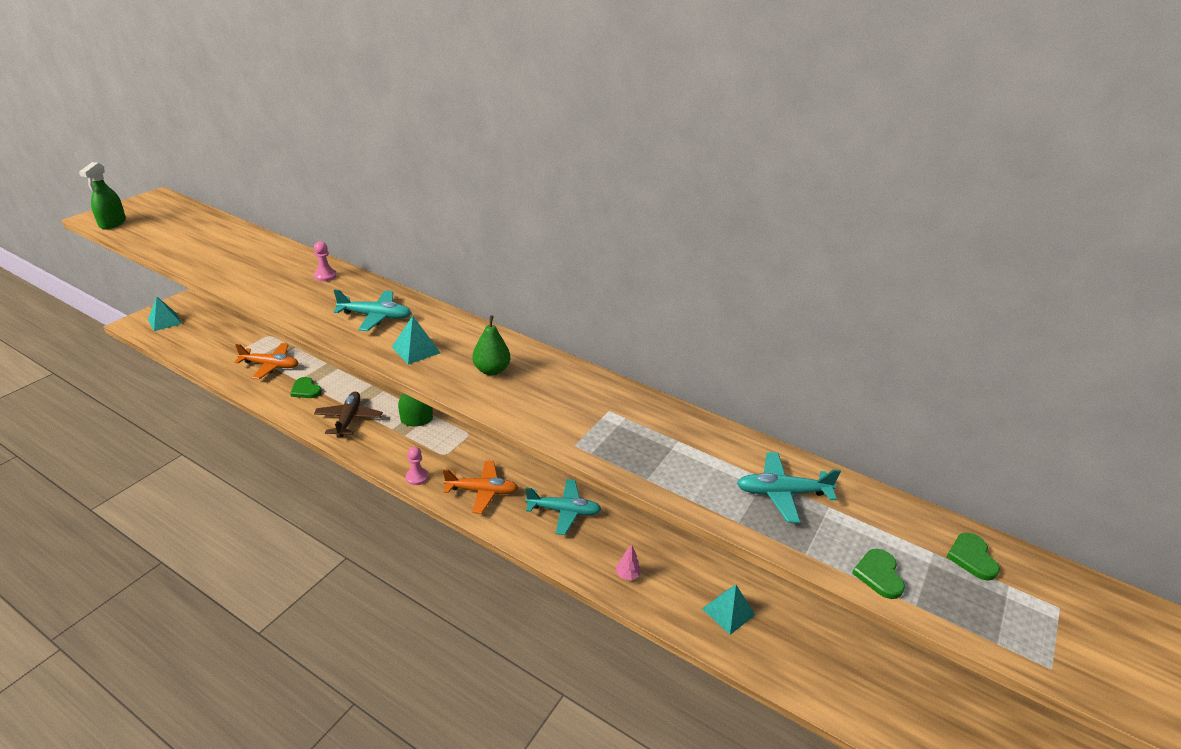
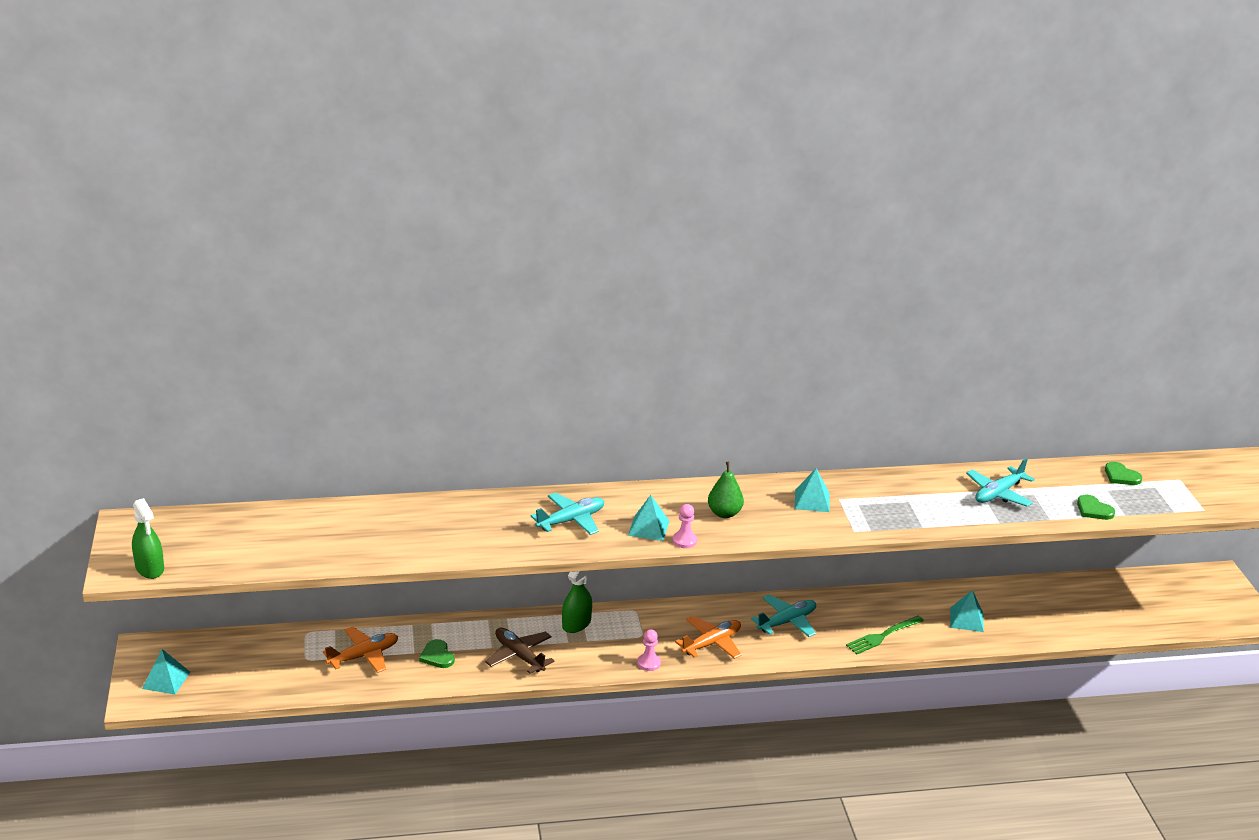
camera: 40 degrees left, 5 degrees down
green heart [290,377,322,398] -> green heart turned 60 degrees clockwise [419,639,455,668]
pink pawn [314,241,337,282] -> pink pawn moved to [673,504,697,548]
pink tree [616,545,641,580] -> green fork [846,616,924,654]
none -> turquoise pyramid [795,468,830,512]

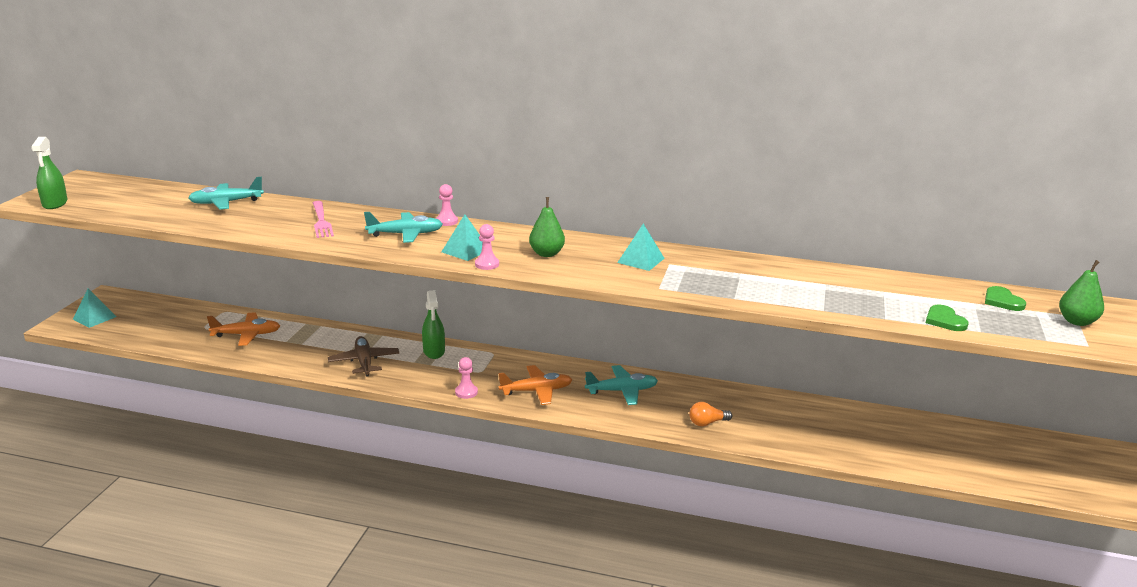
camera: 25 degrees right, 5 degrees down
green heart [419,639,455,668] -> none
green spray bottle [562,571,592,633] -> green spray bottle turned 105 degrees clockwise [422,291,445,359]
green fork [846,616,924,654] -> orange light bulb [689,402,732,426]
turquoise pyramid [950,590,984,632] -> none
turquoise plane [966,458,1035,507] -> turquoise plane moved to [188,177,264,209]
none -> pink fork [313,201,334,238]
none -> pink pawn [436,184,458,226]
none -> green pear [1059,260,1104,326]

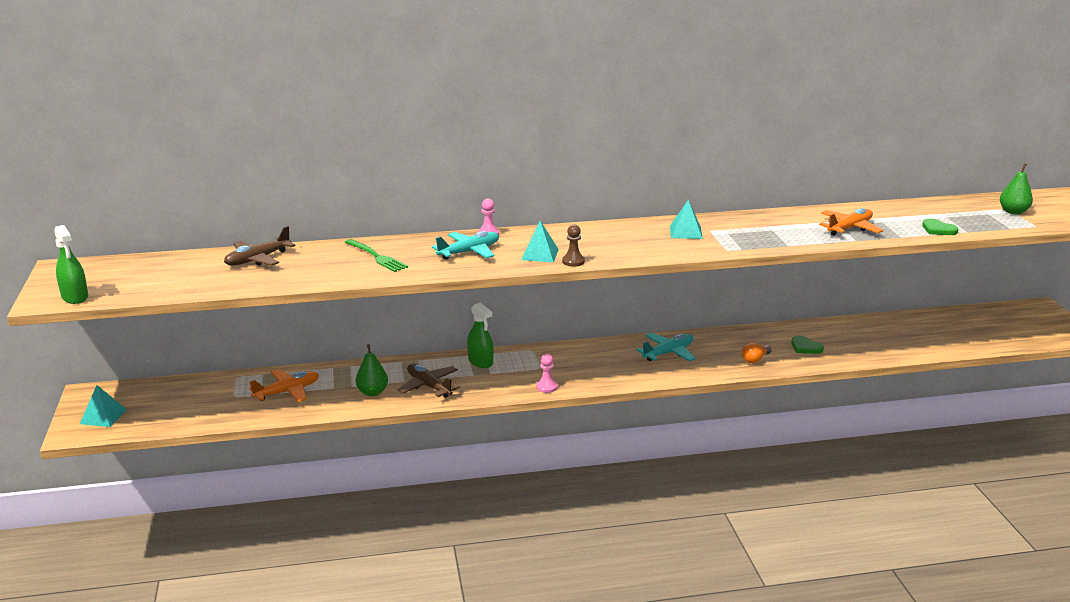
camera: 25 degrees left, 0 degrees up
turquoise plane [188,177,264,209] -> brown plane [224,226,295,266]
pink fork [313,201,334,238] -> green fork [345,239,408,272]
pink pawn [475,224,499,270] -> brown pawn [562,224,585,267]
orange plane [499,365,572,405] -> orange plane moved to [819,208,883,236]
green pear [529,197,565,257] -> green pear moved to [356,344,388,396]
green heart [985,286,1026,311] -> green heart moved to [791,336,824,354]

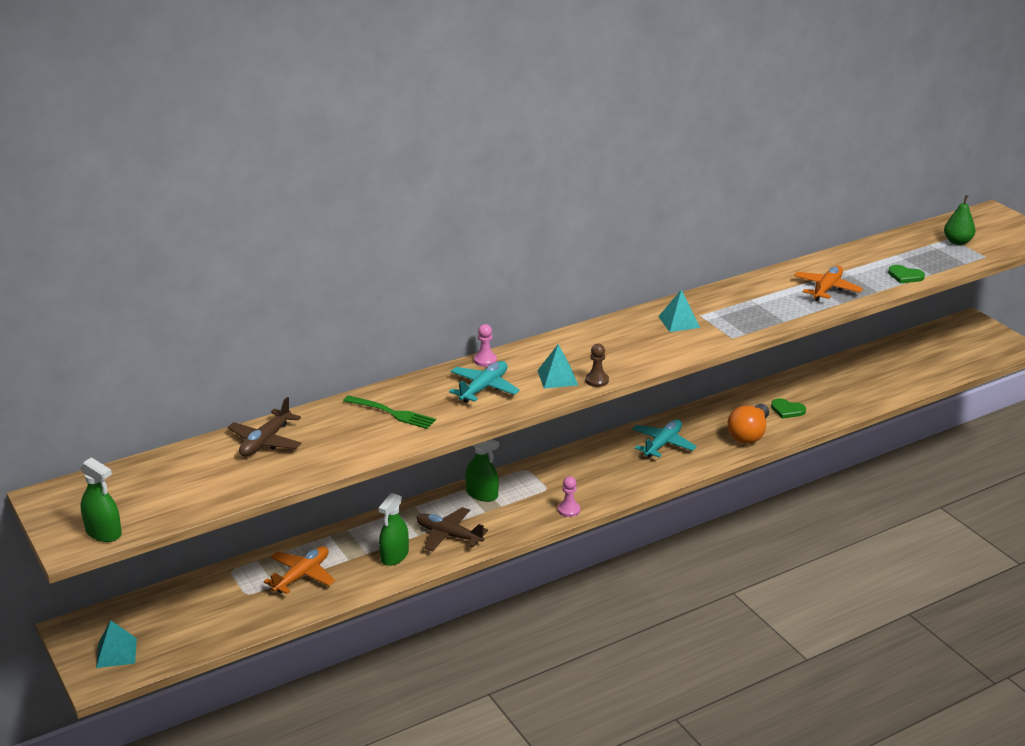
camera: 20 degrees left, 5 degrees up
green pear [356,344,388,396] -> green spray bottle [378,493,409,566]
orange light bulb [742,342,772,363] -> orange light bulb [727,404,769,444], size x1.75

